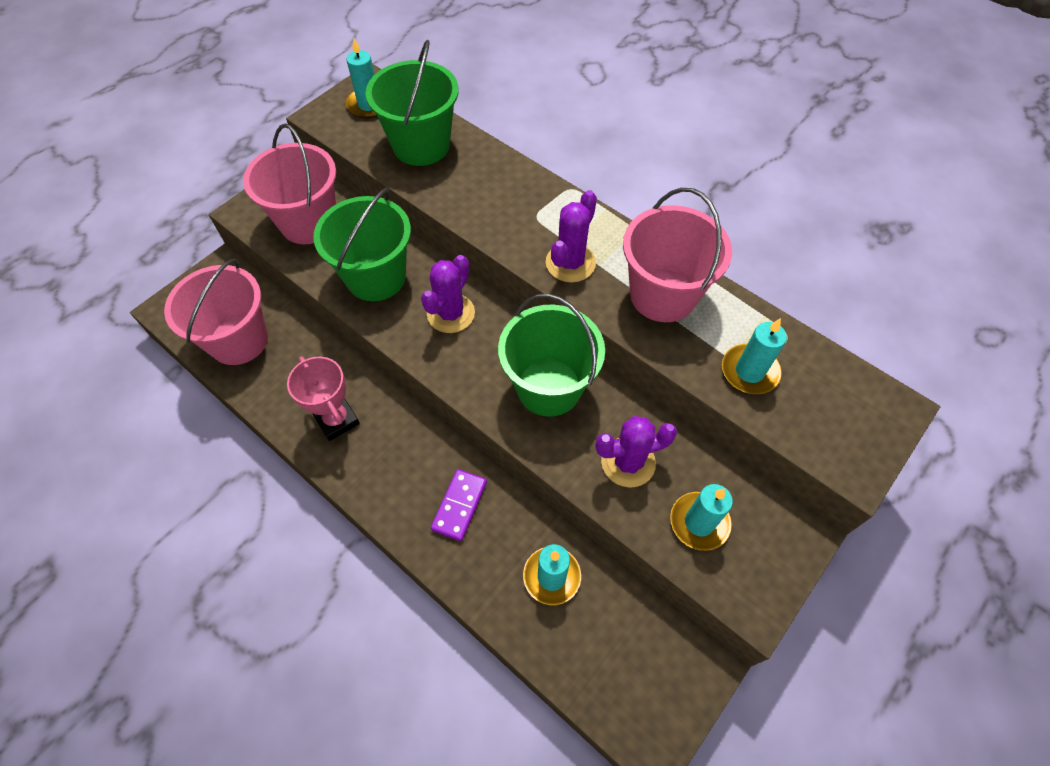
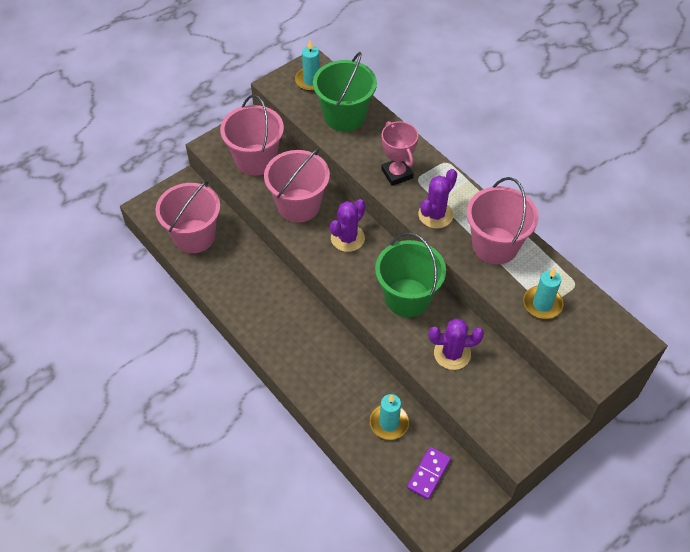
camera: 10 degrees right, 5 degrees down
pink trophy [287,356,360,441] -> pink trophy moved to [381,121,418,186]
green bucket [313,188,411,301] -> pink bucket [264,148,330,223]
purple domino [431,469,487,541] -> purple domino moved to [407,447,451,500]
turquoise candle [670,484,733,551] -> none

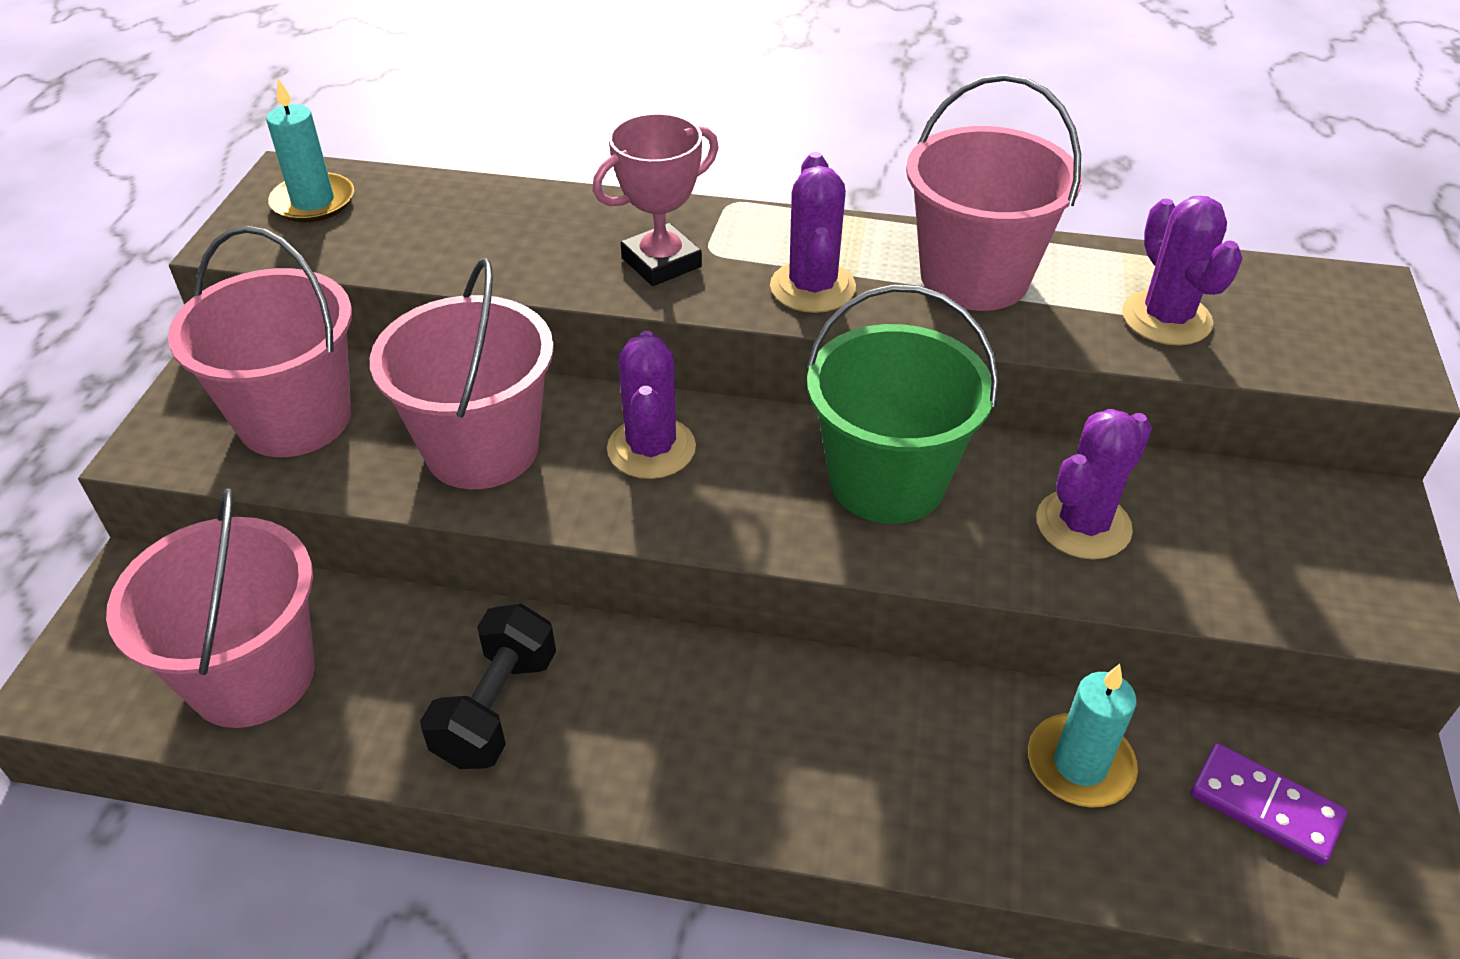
camera: 40 degrees left, 10 degrees down
green bucket [313,52,377,132] -> none
pink trophy [381,121,418,186] -> pink trophy turned 60 degrees counterclockwise [593,113,719,286]
purple domino [407,447,451,500] -> purple domino turned 45 degrees counterclockwise [1190,743,1347,866]
turquoise candle [523,268,563,319] -> purple cactus [1122,196,1243,346]
none -> black dumbbell [420,604,556,769]

